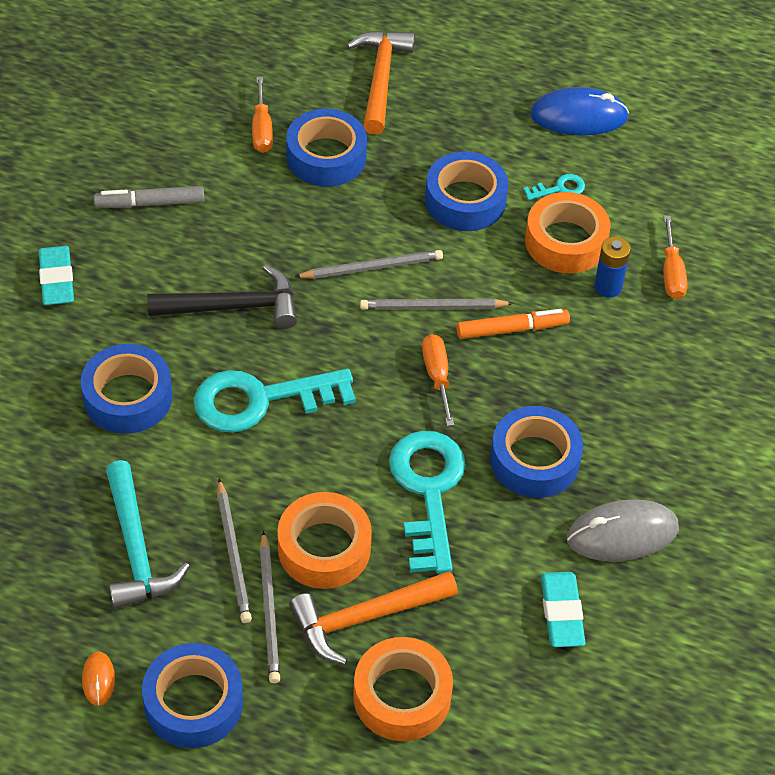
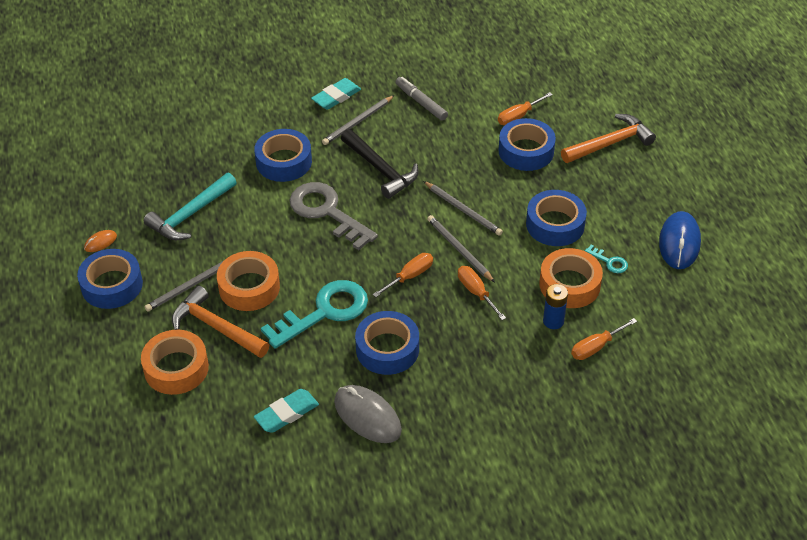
camera: 60 degrees right, 5 degrees down
turquoise key [194,369,356,433] -> grey key [290,182,378,250]
grey pencil [217,479,252,623] -> grey pencil moved to [322,95,394,145]
orange marker [456,309,570,339] -> orange screwdriver [458,266,506,320]
blue mouse [530,87,629,135] -> blue mouse turned 45 degrees clockwise [659,211,701,269]

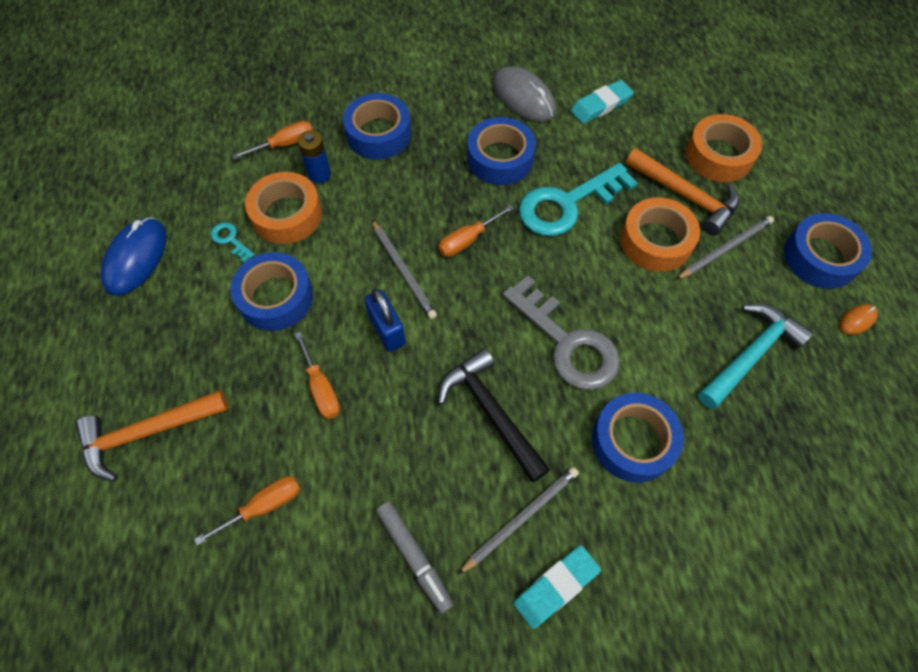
camera: 175 degrees left, 15 degrees up
grey pencil [423,181,503,236] -> blue padlock [364,288,406,352]
orange screwdriver [458,266,506,320] -> orange screwdriver moved to [295,332,340,419]
blue tape [498,118,556,171] -> blue tape moved to [343,93,411,160]

